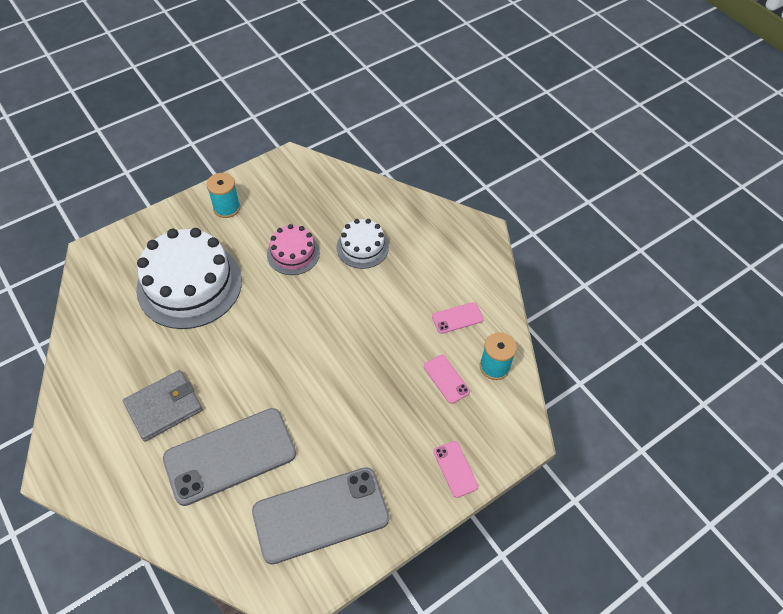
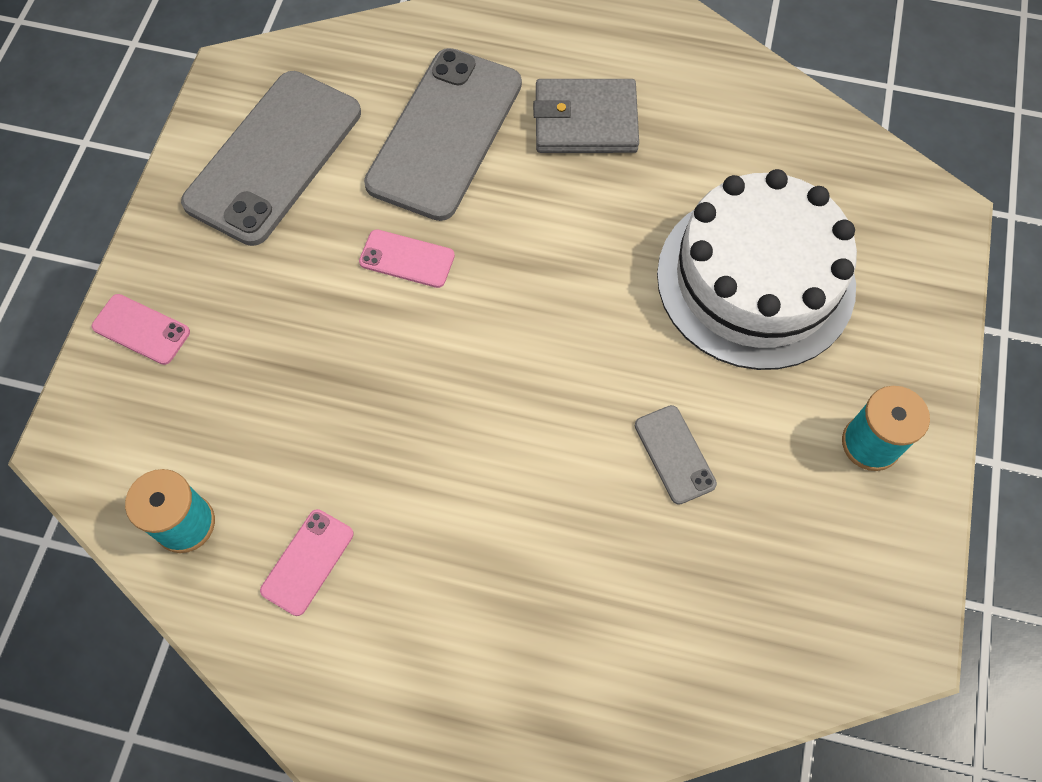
camera: 140 degrees right, 10 degrees up
grey wallet [123,370,202,442] -> grey wallet turned 75 degrees clockwise [533,79,639,153]
pink cake [267,224,320,275] -> grey phone [635,405,717,505]
white cake [337,219,389,269] -> none
pink phone [424,355,470,404] -> pink phone moved to [359,229,455,288]

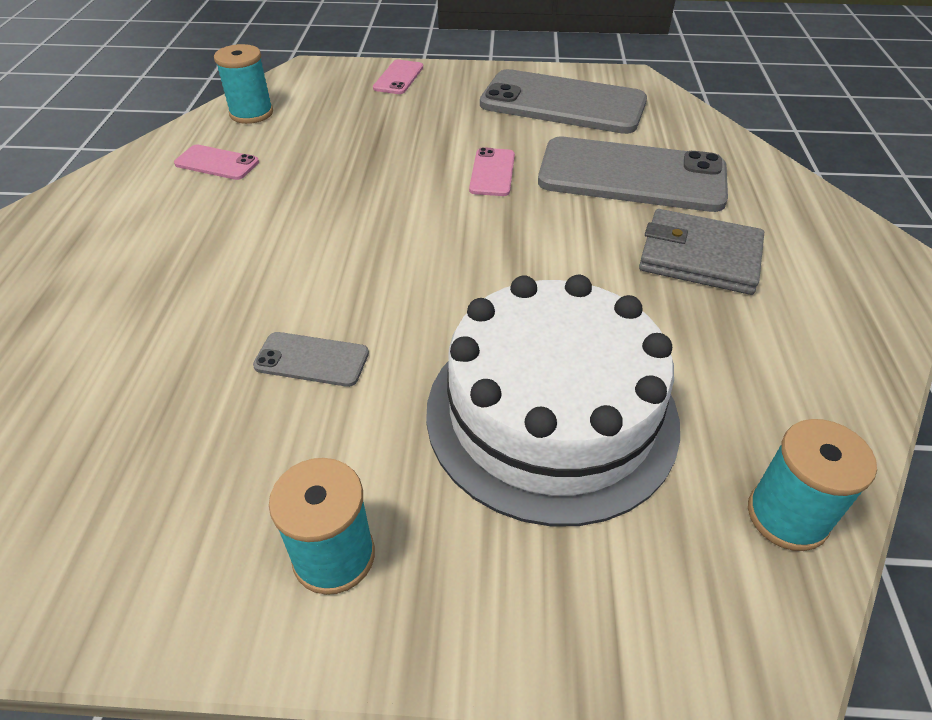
camera: 80 degrees right, 20 degrees down
grey wallet [533,79,639,153] -> grey wallet turned 60 degrees counterclockwise [639,209,764,295]
grey phone [635,405,717,505] -> grey phone turned 45 degrees clockwise [253,332,369,387]
none -> turquoise spool [748,419,877,551]

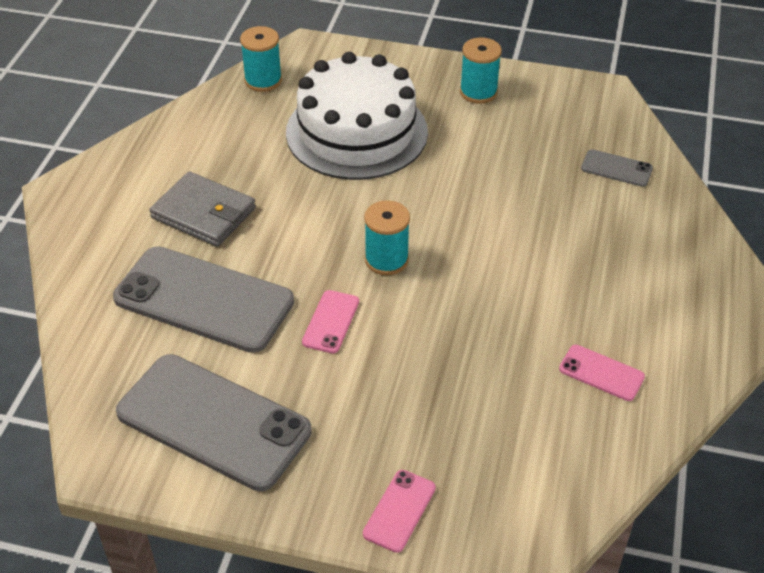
camera: 170 degrees left, 0 degrees up
turquoise spool [214,44,273,124] -> turquoise spool moved to [364,200,410,275]
grey phone [253,332,369,387] -> grey phone moved to [581,149,653,187]

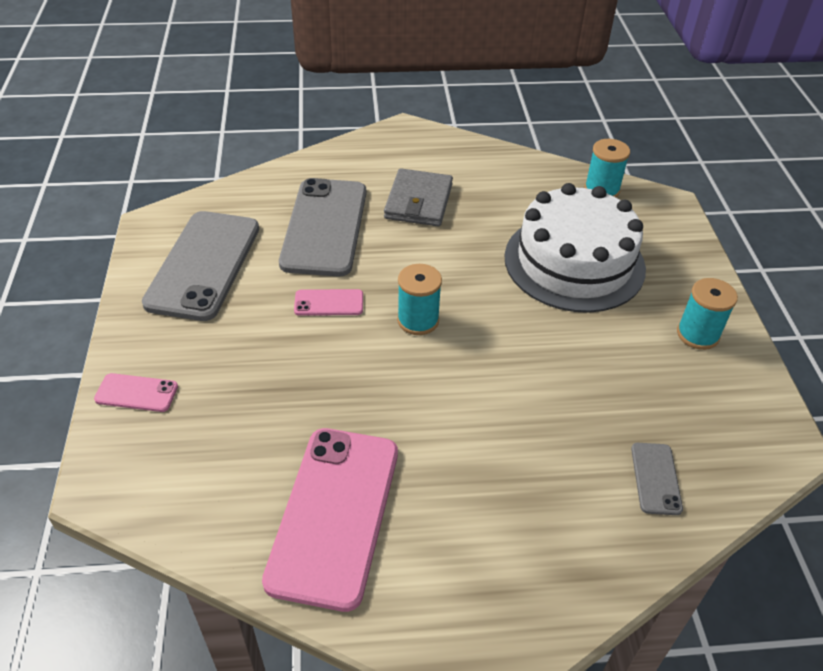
camera: 70 degrees right, 0 degrees up
pink phone [559,345,645,401] -> pink phone [262,428,398,612], size x2.26

